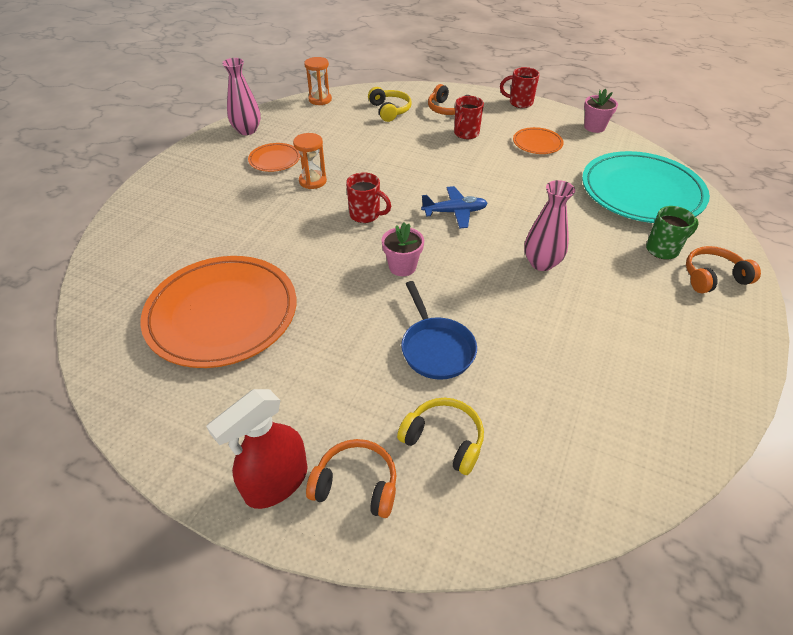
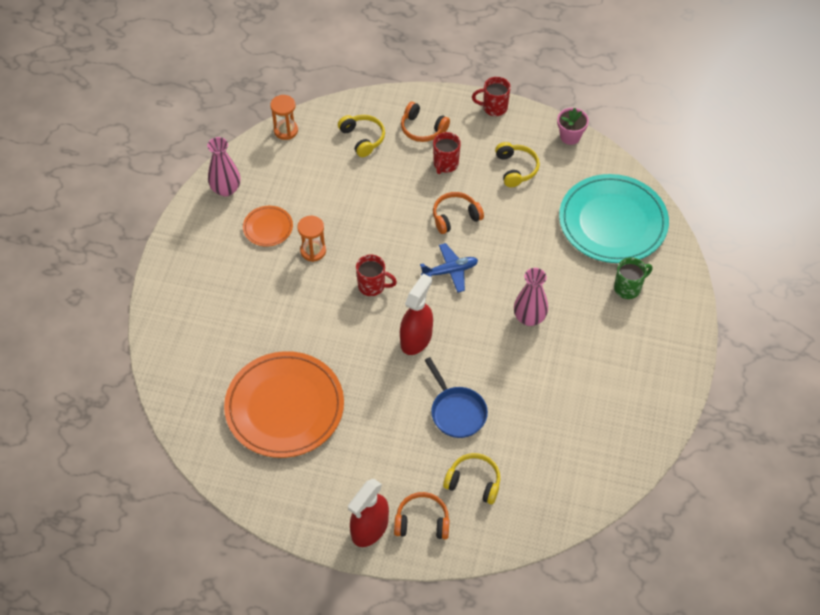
camera: 10 degrees left, 10 degrees up
pink flower pot [381,222,424,276] -> red spray bottle [400,274,433,355]
orange plate [513,127,564,154] -> yellow headphones [495,142,540,187]
orange headphones [686,246,761,293] -> orange headphones moved to [433,192,484,234]

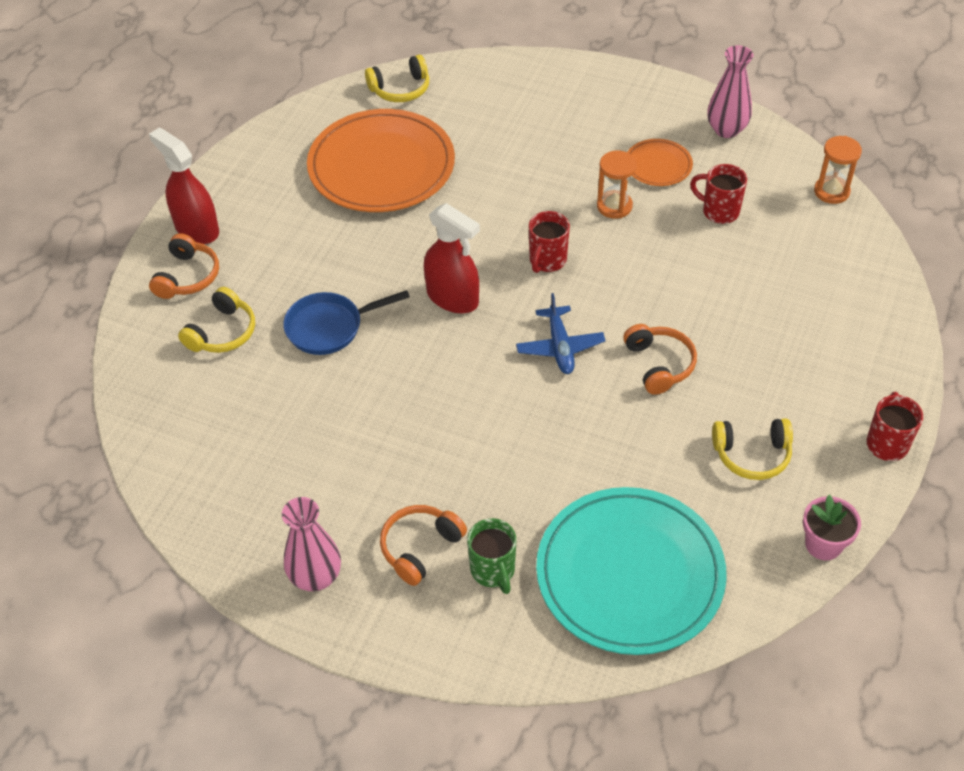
camera: 100 degrees right, 5 degrees down
yellow headphones [338,115,385,157] -> yellow headphones moved to [365,55,429,102]
orange headphones [401,102,450,142] -> orange headphones moved to [380,505,467,586]
red mug [433,132,461,174] -> red mug moved to [690,164,747,224]
pink vase [514,268,548,326] -> pink vase moved to [282,497,341,591]

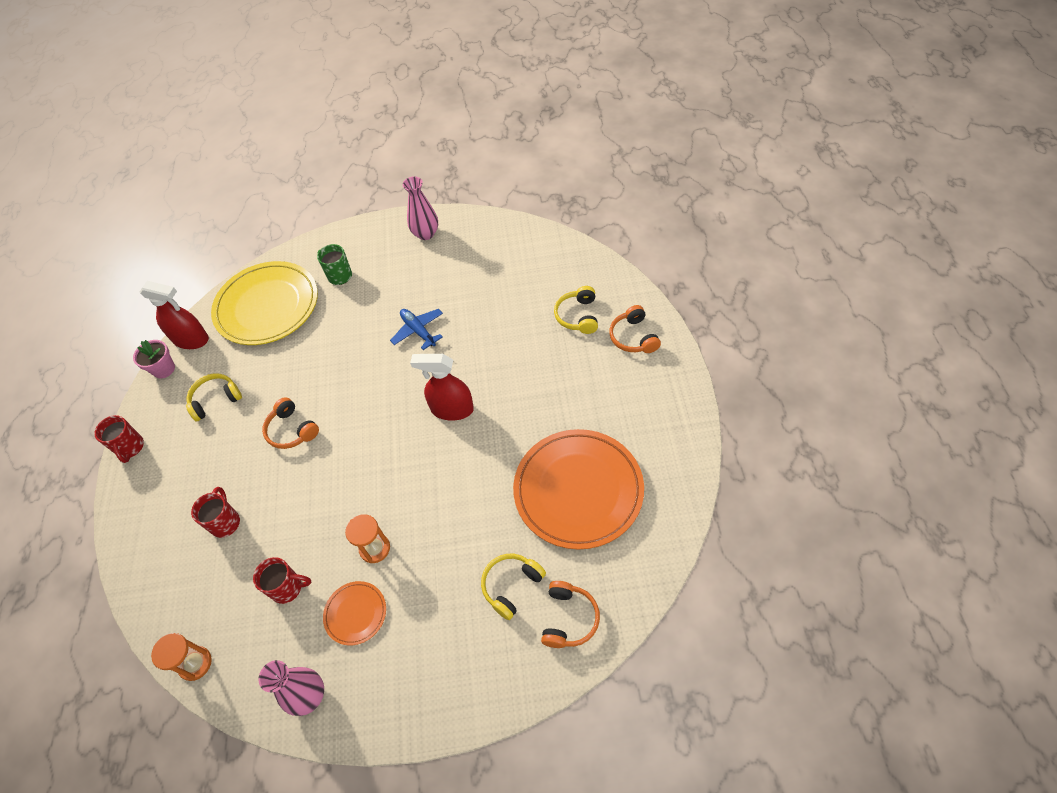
camera: 155 degrees right, 5 degrees up
red spray bottle [149,128,219,244] -> red spray bottle moved to [140,281,209,349]
blue pan [283,290,410,355] -> none
yellow headphones [365,55,429,102] -> yellow headphones moved to [481,554,546,620]
orange headphones [380,505,467,586] -> orange headphones moved to [541,581,600,648]
blue plane [516,293,606,374] -> blue plane moved to [390,309,443,350]
red mug [529,211,570,273] -> red mug moved to [191,487,240,538]
turquoise plate [536,487,727,655] -> yellow plate [211,261,318,345]

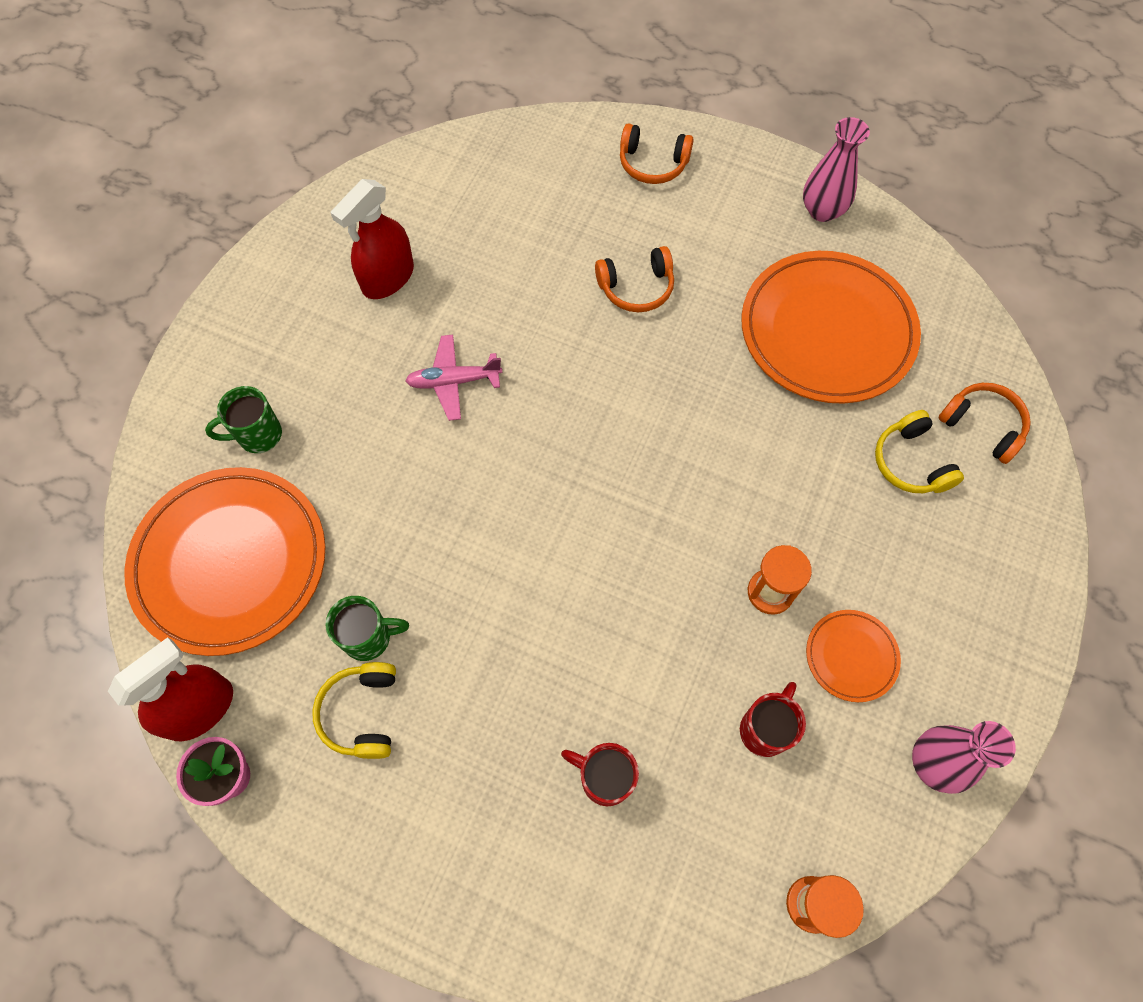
camera: 65 degrees left, 10 degrees up
red mug [94,415,144,463] -> none
yellow plate [211,261,318,345] -> orange plate [124,467,325,656]
orange headphones [262,397,319,449] -> orange headphones moved to [595,246,674,312]
blue plane [390,309,443,350] -> pink plane [405,335,502,421]
pink vase [403,176,438,240] -> pink vase moved to [803,117,870,222]
red spray bottle [410,354,474,421] -> red spray bottle moved to [330,179,414,299]
yellow headphones [554,286,598,334] -> none
none -> green mug [326,596,409,661]

